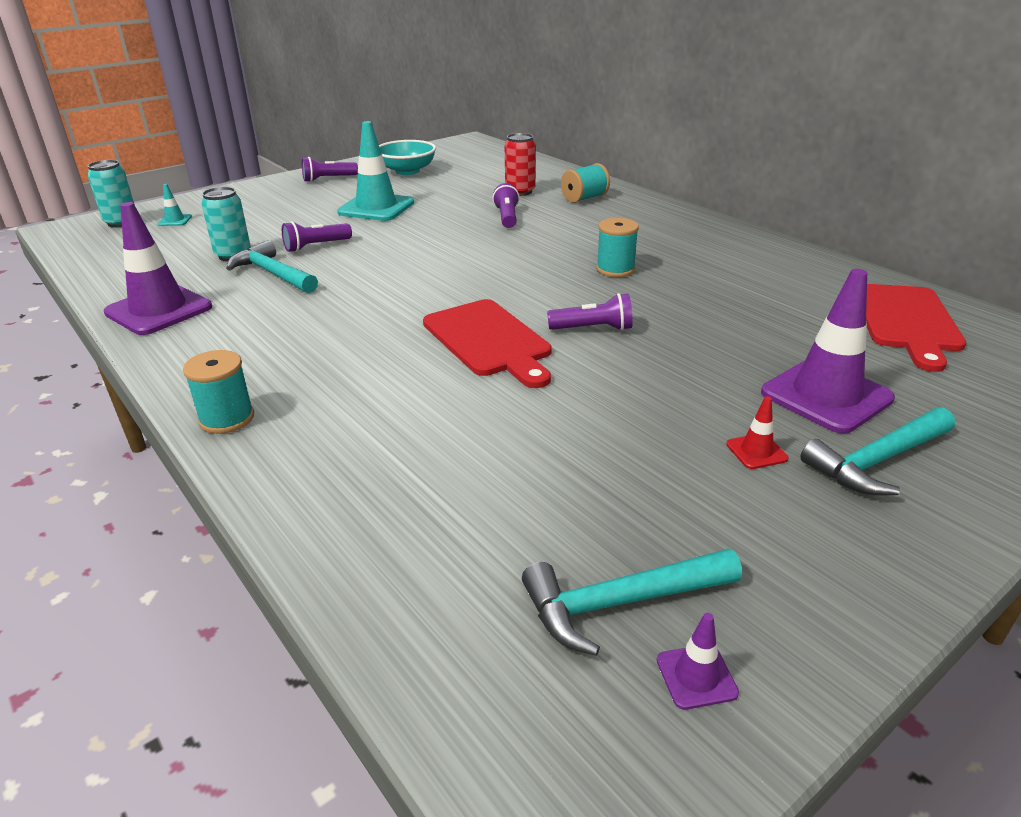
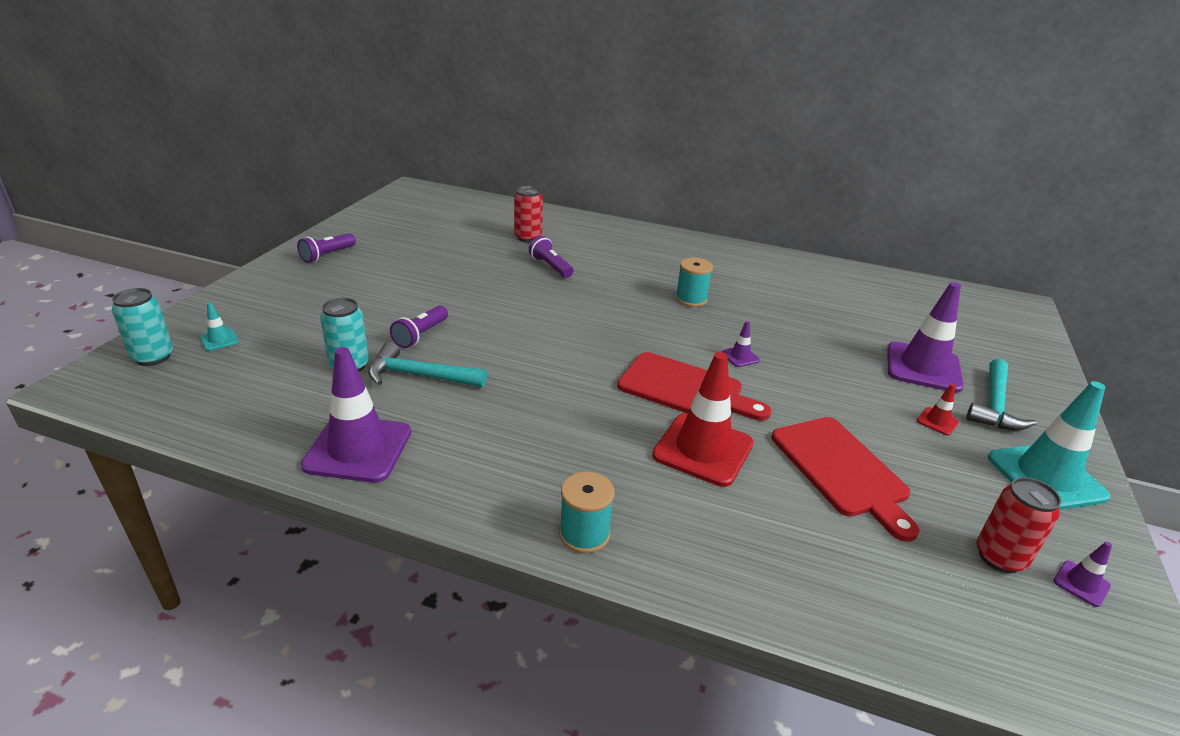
camera: 35 degrees left, 0 degrees up
turquoise traffic cone [337,121,414,221] -> turquoise traffic cone moved to [988,381,1111,510]
turquoise bowl [379,140,436,175] -> none
turquoise hammer [522,549,742,656] -> red can [976,477,1061,574]
purple flashlight [547,293,633,331] -> purple traffic cone [722,321,760,367]
turquoise spool [561,163,610,203] -> none
red cutting board [866,284,966,372] -> red cutting board moved to [772,417,920,542]
none -> red traffic cone [652,352,754,487]

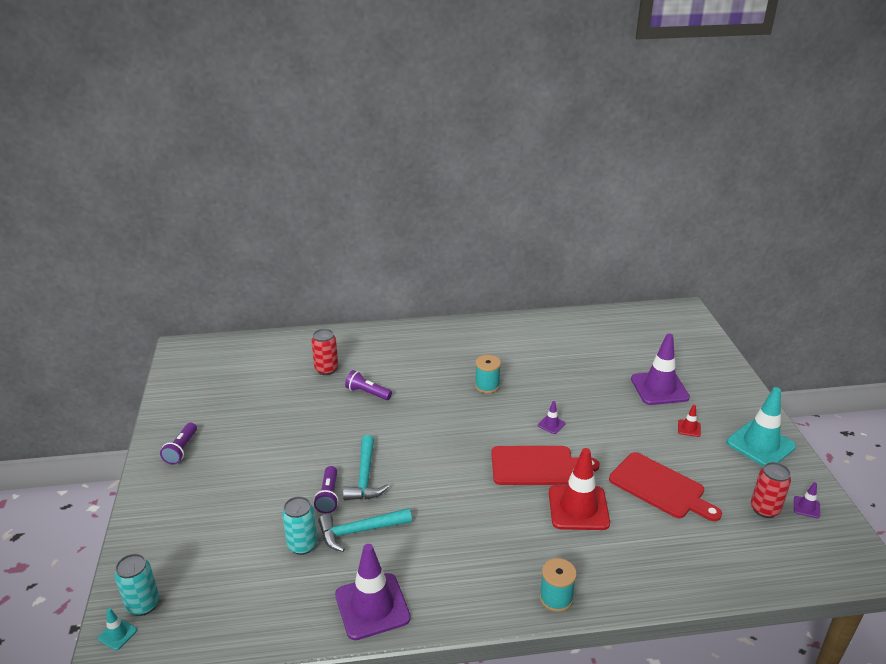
camera: 25 degrees left, 0 degrees up
turquoise traffic cone [200,302,239,351] -> turquoise traffic cone moved to [98,608,137,650]
turquoise hammer [966,359,1037,431] -> turquoise hammer moved to [343,435,389,500]

